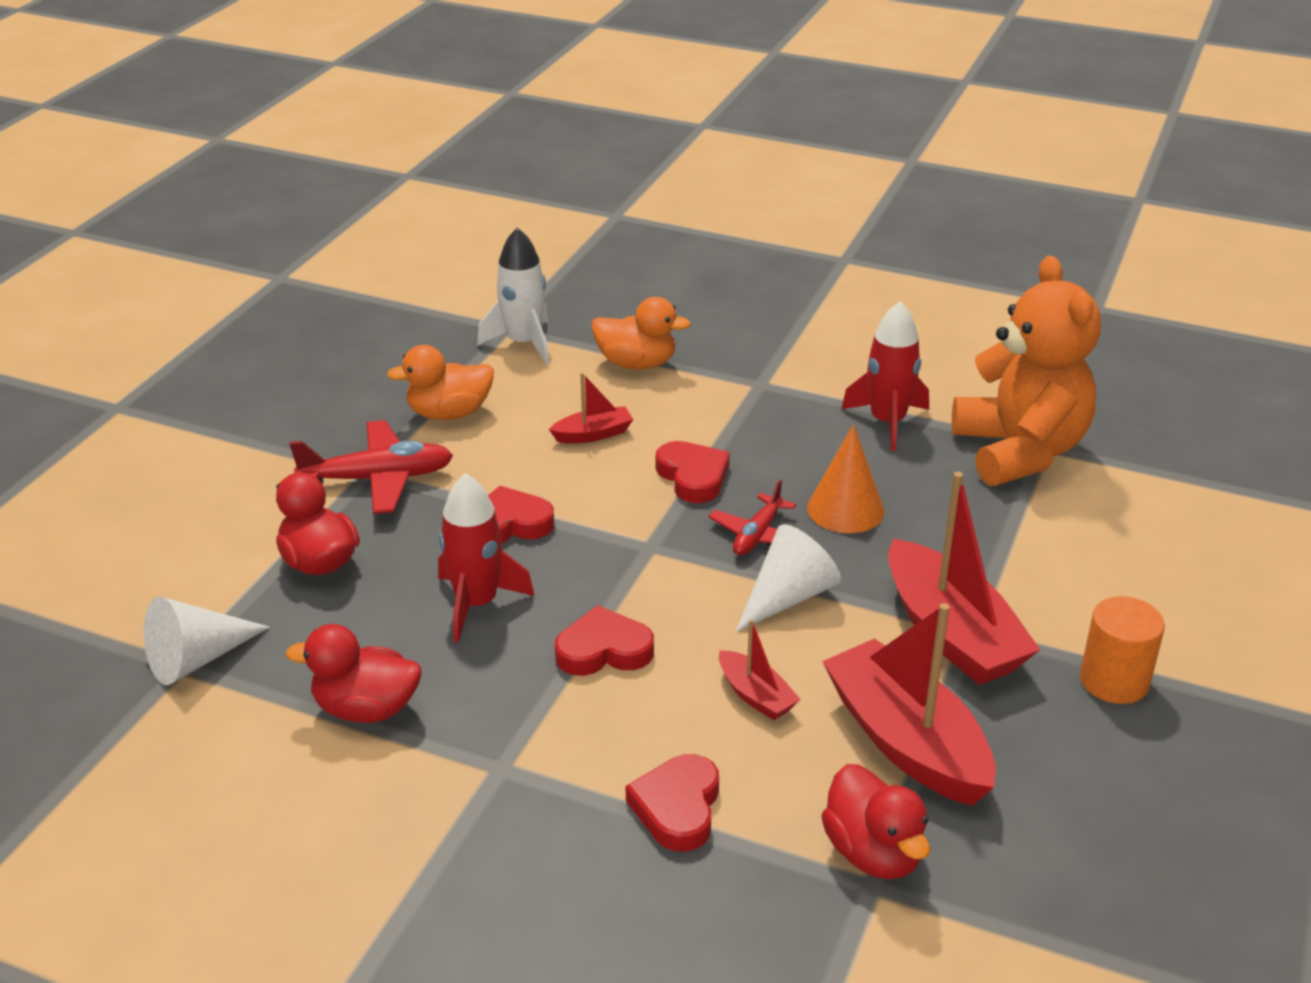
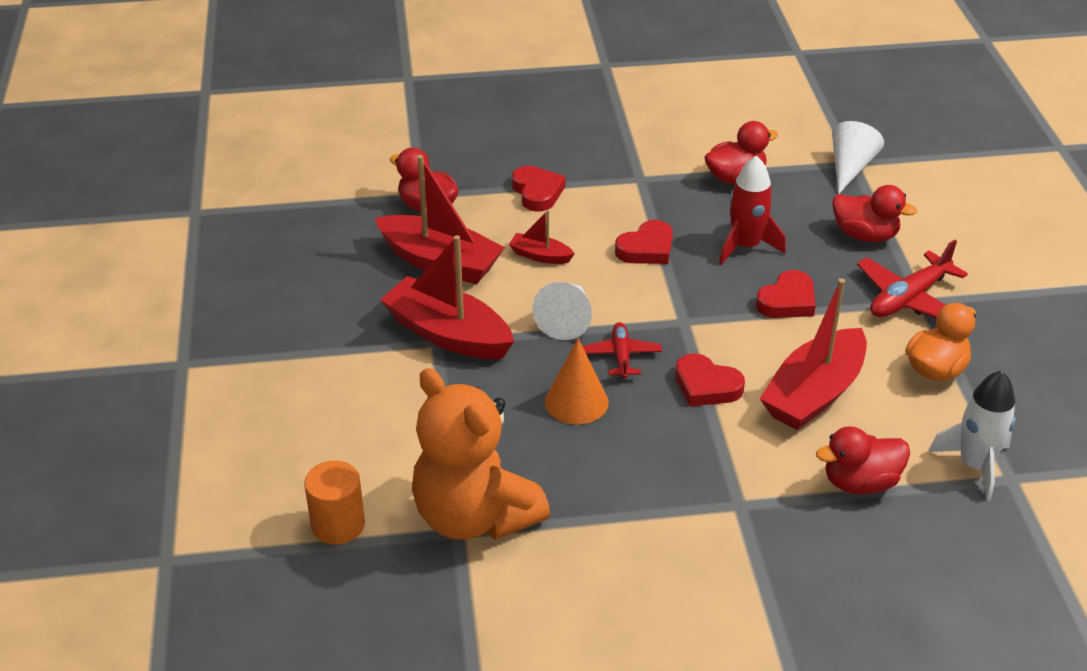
camera: 150 degrees right, 5 degrees up
red boat [549,372,634,443] -> red boat [760,278,867,430], size x2.08
orange duck [592,297,691,370] -> red duck [816,426,910,494]
red rocket [841,301,929,451] -> none
orange cylinder [1080,596,1165,704] -> orange cylinder moved to [304,460,365,544]

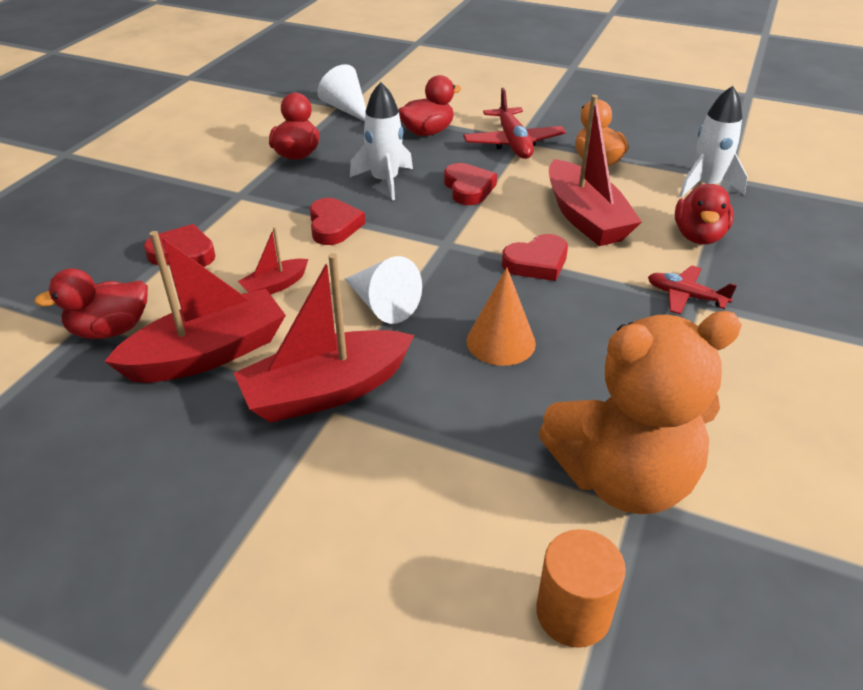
camera: 60 degrees left, 0 degrees up
red plane [582,322,662,379] -> red plane moved to [648,265,737,315]
red rocket [719,155,786,265] -> white rocket [350,82,413,200]

